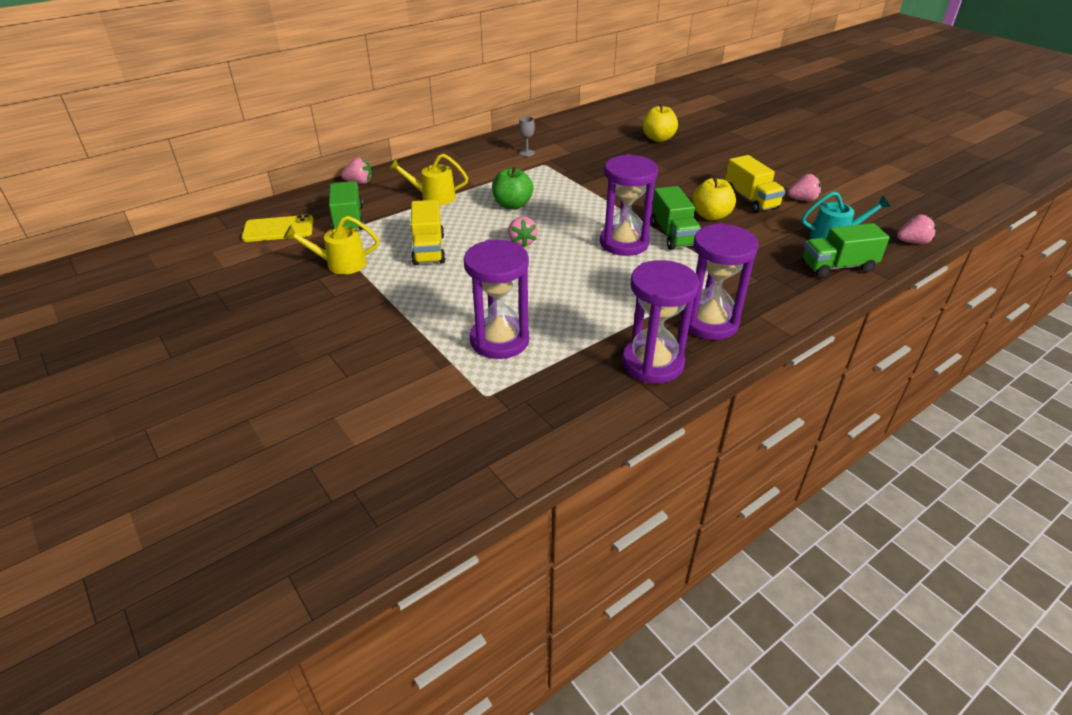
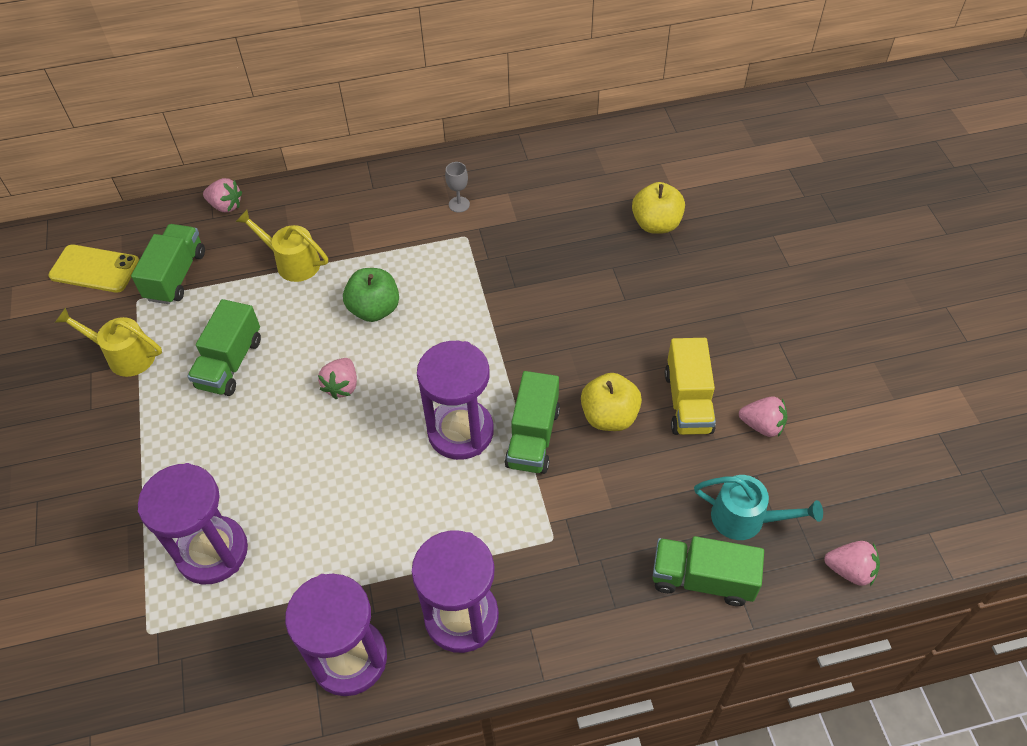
camera: 25 degrees right, 15 degrees up
yellow truck [411,200,446,265] -> green truck [187,299,261,396]

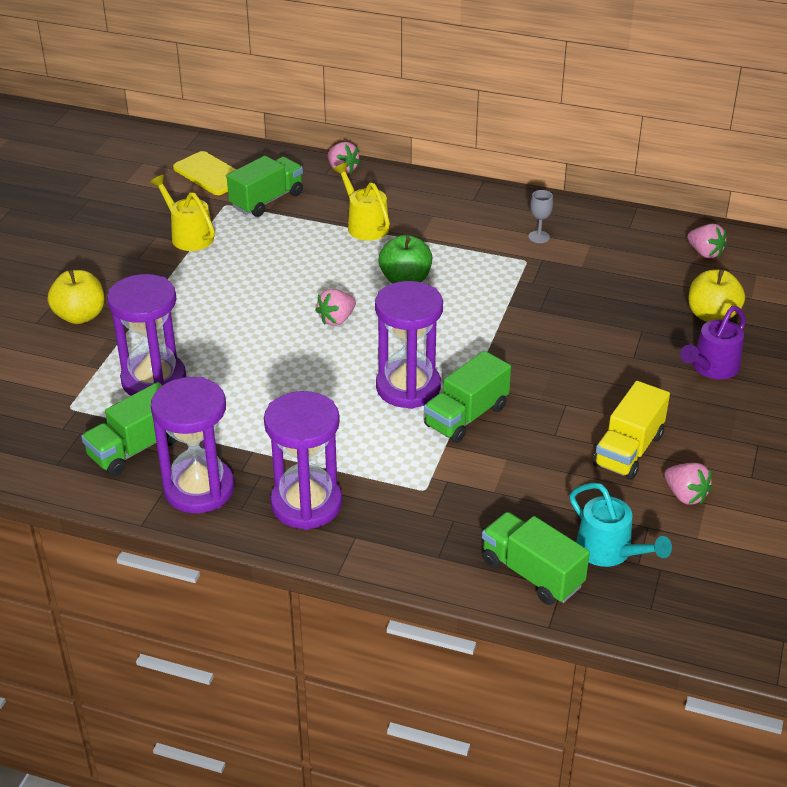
camera: 30 degrees right, 15 degrees down
green truck [187,299,261,396] -> green truck moved to [81,382,177,476]
yellow apple [581,373,642,431] -> yellow apple moved to [48,269,104,324]
pink strawberry [824,541,880,586] -> pink strawberry moved to [687,224,727,258]
none -> purple watering can [680,306,746,379]

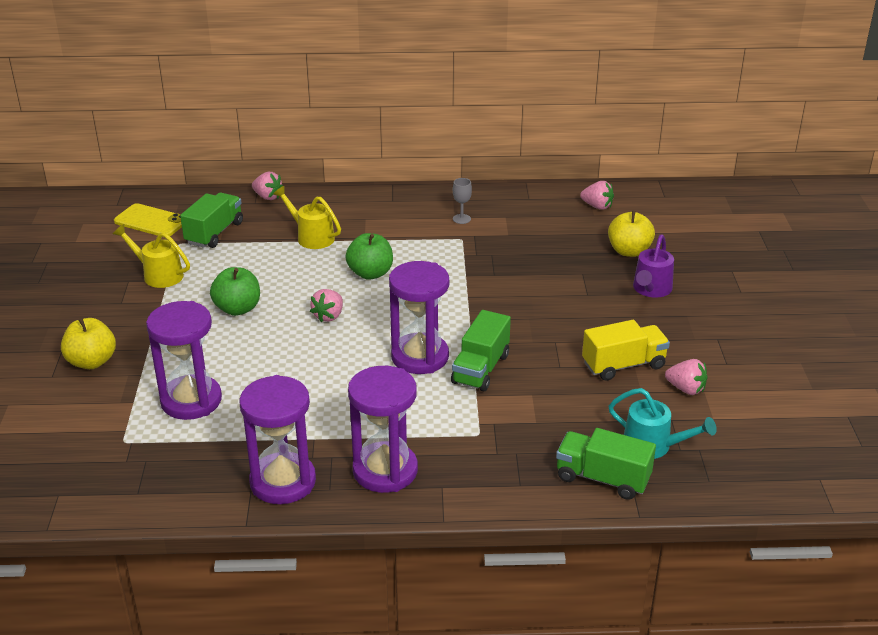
camera: 20 degrees left, 5 degrees down
green truck [81,382,177,476] -> none
yellow truck [593,381,670,480] -> yellow truck turned 120 degrees counterclockwise [582,320,670,381]
none -> green apple [210,267,260,316]

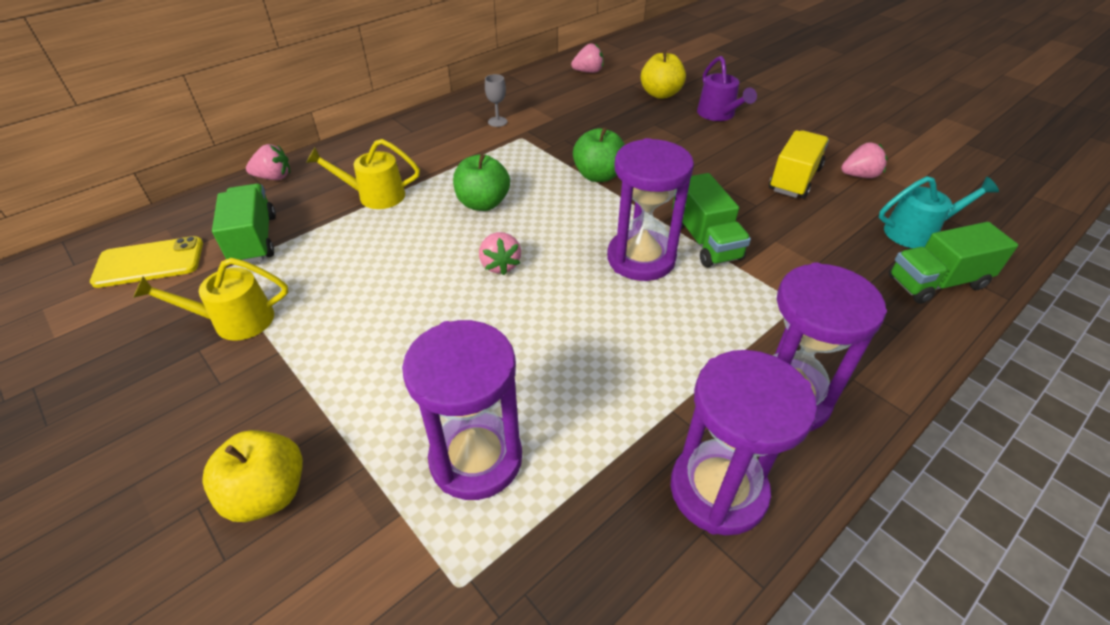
camera: 40 degrees left, 10 degrees up
green apple [210,267,260,316] -> green apple moved to [573,127,625,182]

